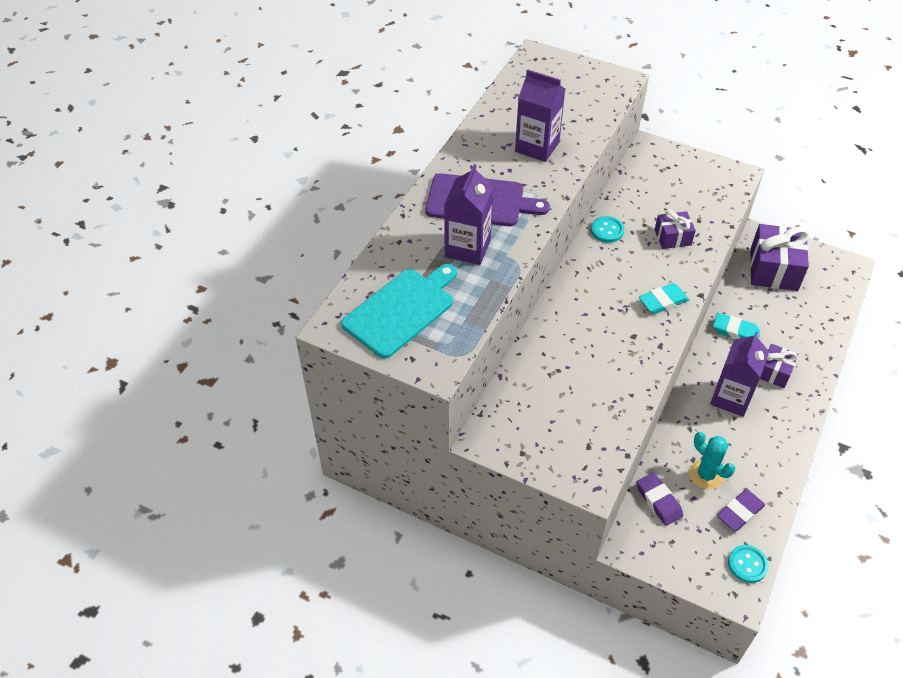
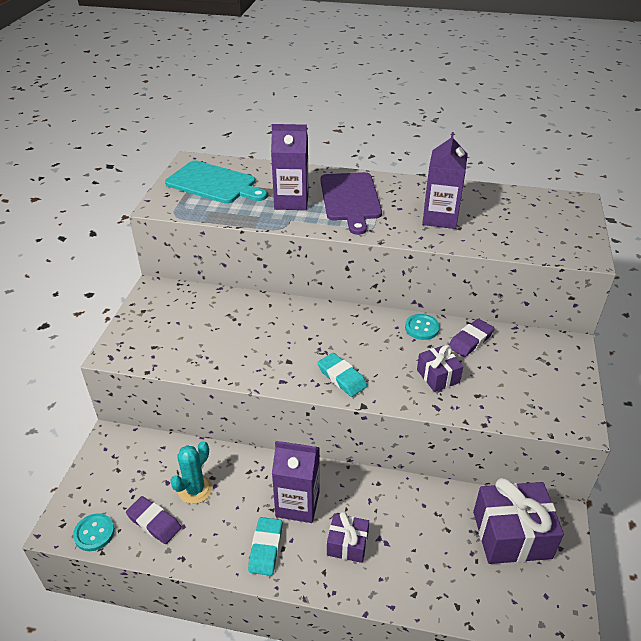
camera: 75 degrees right, 10 degrees down
purple eraser [636,473,683,526] -> purple eraser moved to [449,318,495,357]
turquoise eraser [713,313,760,339] -> turquoise eraser moved to [248,517,283,576]

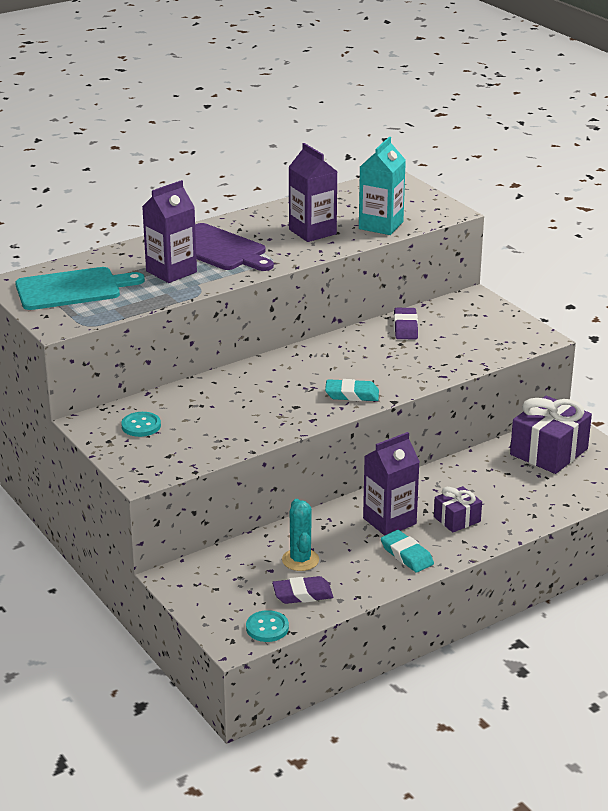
camera: 45 degrees left, 10 degrees down
turquoise button [405,314,440,340] -> turquoise button moved to [121,412,161,437]
purple gift [417,345,463,392] -> none
none -> turquoise carton [359,137,406,235]

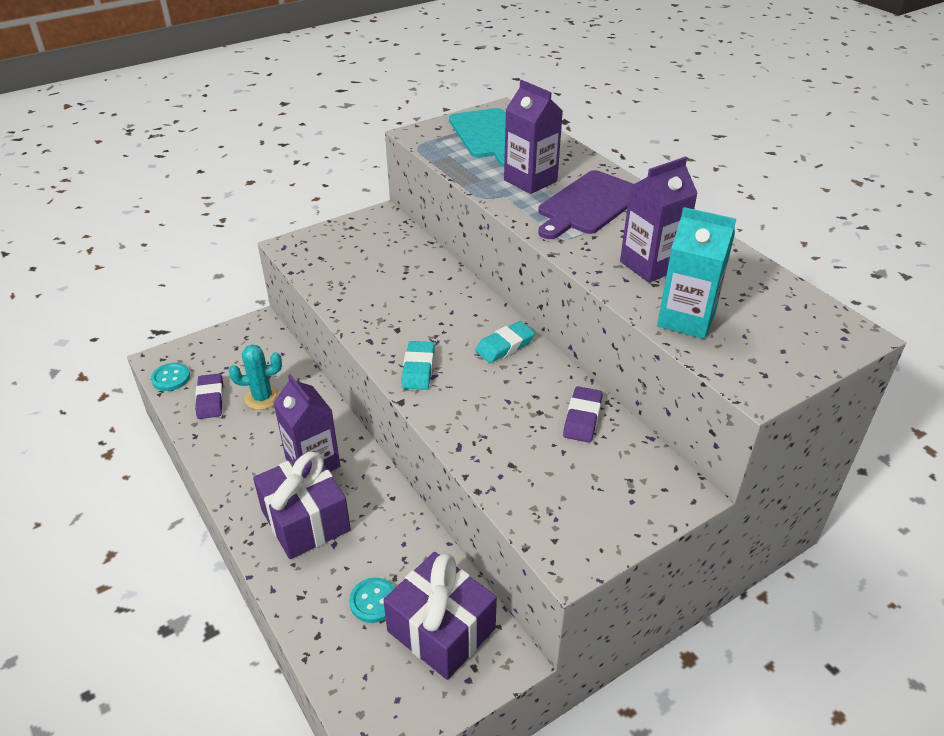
camera: 90 degrees right, 10 degrees up
turquoise button [121,412,161,437] -> turquoise button moved to [349,578,395,623]
turquoise eraser [381,530,434,573] -> turquoise eraser moved to [475,321,535,363]
purple eraser [394,308,418,339] -> purple eraser turned 75 degrees counterclockwise [563,386,603,443]
purple gift [434,486,482,533] -> purple gift [253,451,351,559], size x1.81

